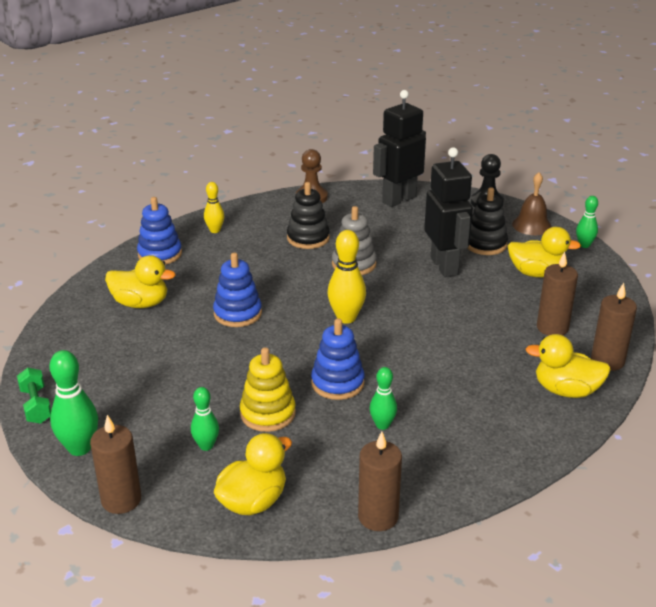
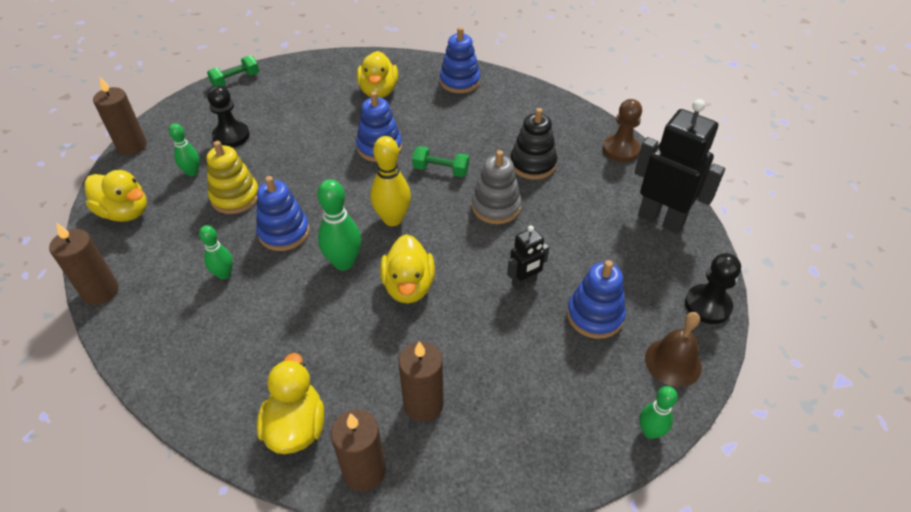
camera: 75 degrees right, 15 degrees up
green bowling pin [49,350,98,456] -> green bowling pin moved to [317,179,362,271]
yellow bowling pin [204,182,225,233] -> none
black robot [424,147,473,277] -> black robot [507,226,549,290], size x0.52
black stacking toy [467,187,508,255] -> blue stacking toy [567,260,626,339]
yellow duck [508,227,581,278] -> yellow duck moved to [380,234,435,304]
none -> black pawn [207,86,250,148]
none -> green dumbbell [412,146,469,177]

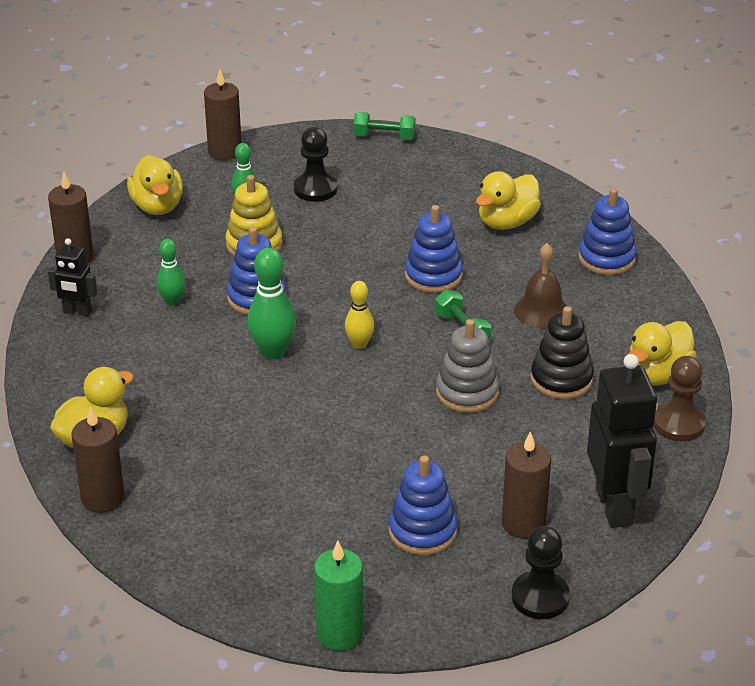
camera: 45 degrees right, 10 degrees down
yellow bowling pin [370,136,411,226] -> yellow bowling pin [345,281,374,349], size x0.62
yellow duck [380,234,435,304] -> yellow duck moved to [629,321,697,386]
brown candle [399,341,444,422] -> brown candle moved to [502,431,551,539]
black robot [507,226,549,290] -> black robot moved to [48,238,97,317]
green bowling pin [639,386,678,439] -> green candle [314,541,363,651]
brown bell [645,312,702,387] -> brown bell moved to [514,243,567,329]

